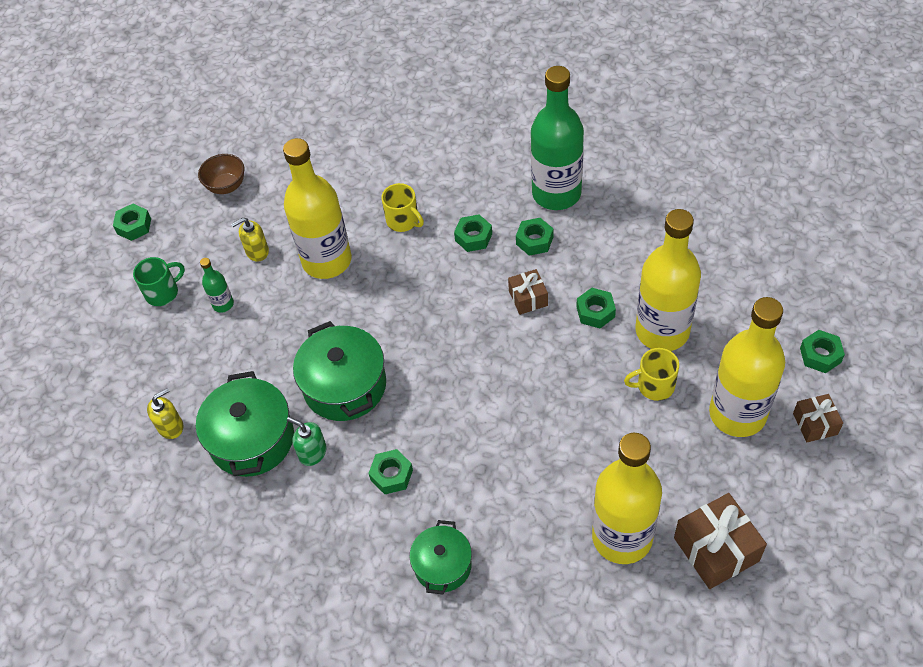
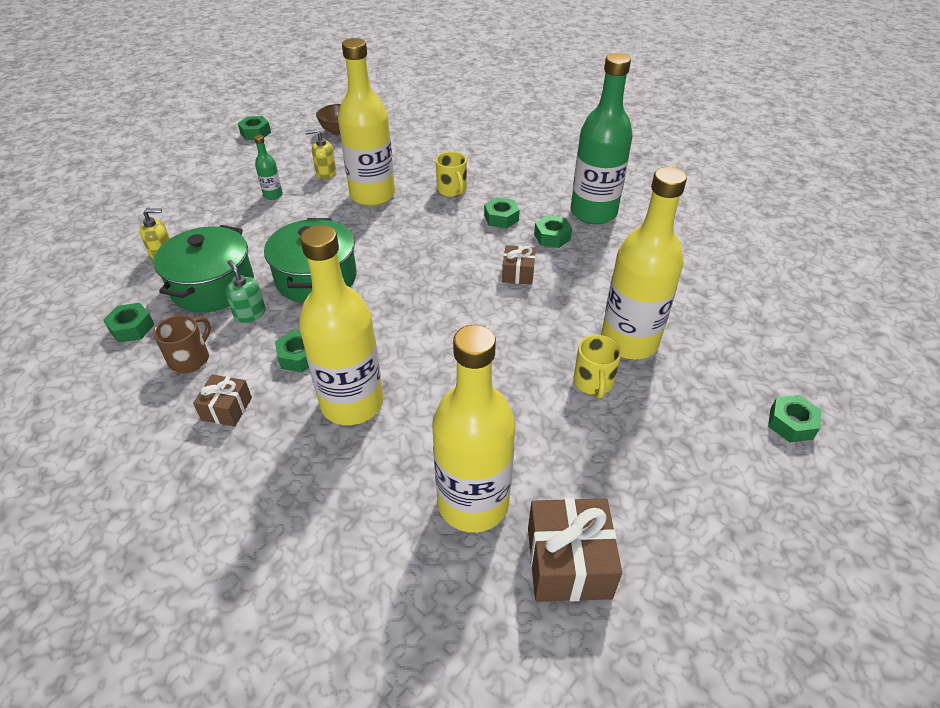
camera: 20 degrees right, 10 degrees down
green mug [133,257,185,306] -> none
green pot [409,520,472,595] -> none
green nut [576,288,616,328] -> green nut moved to [103,303,154,343]
yellow mug [624,348,679,401] -> yellow mug turned 105 degrees counterclockwise [574,335,622,399]
yellow bottle [709,297,785,437] -> yellow bottle moved to [299,225,383,425]
brown gift [793,394,843,442] -> brown gift moved to [193,374,252,427]
none -> brown mug [153,315,211,374]

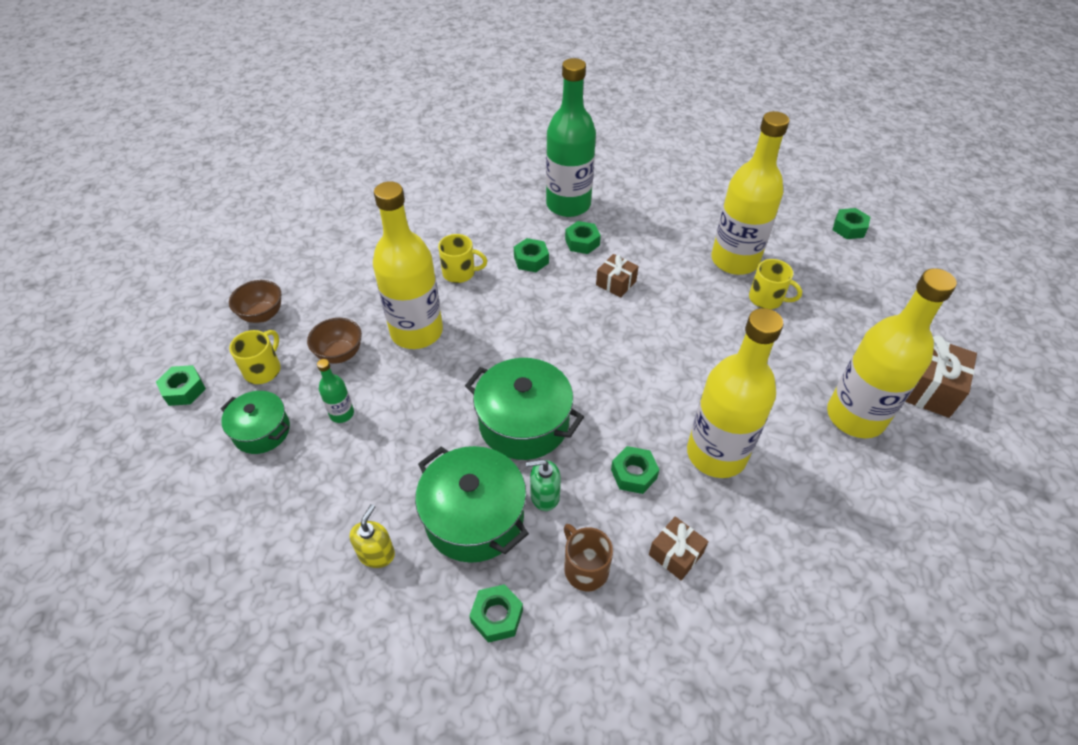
camera: 60 degrees left, 5 degrees up
yellow soap dispenser [305,129,336,179] -> brown bowl [307,318,362,364]
none -> green pot [221,391,290,454]
none -> yellow mug [229,330,281,384]

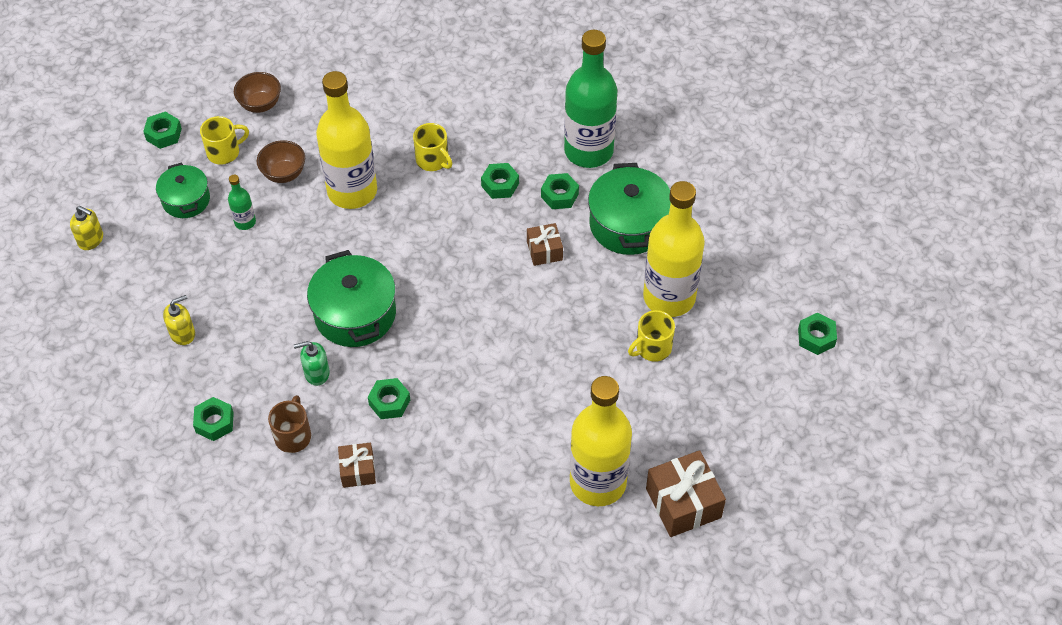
camera: 40 degrees right, 5 degrees up
green pot [415,446,529,563] -> green pot moved to [588,163,671,255]
green soap dispenser [526,459,561,511] -> green soap dispenser turned 45 degrees counterclockwise [294,341,330,386]
yellow bottle [687,308,784,478] -> none
yellow mug [749,259,802,309] -> yellow mug turned 75 degrees clockwise [628,310,675,362]
none -> yellow soap dispenser [70,206,103,250]

